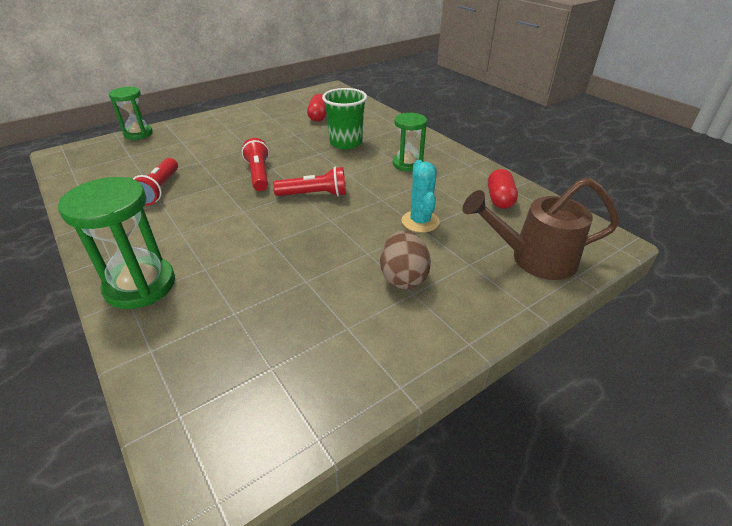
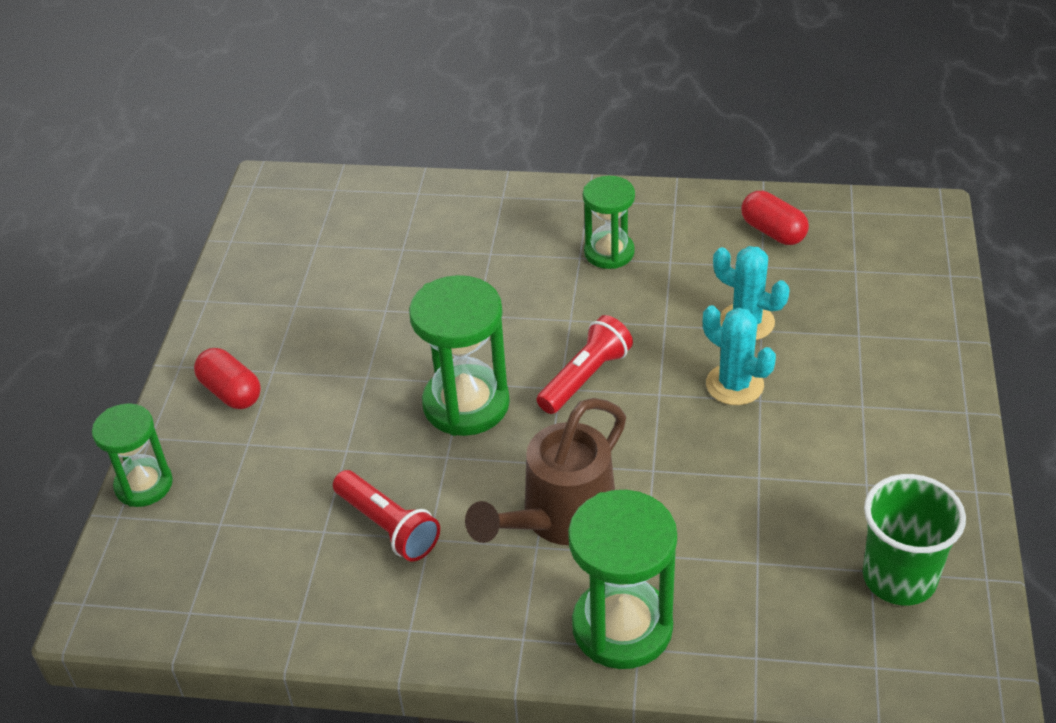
camera: 45 degrees left, 5 degrees up
red flashlight [242,138,269,191] -> green hourglass [409,275,510,436]
red capsule [307,94,327,122] -> red capsule moved to [194,348,261,409]
green cup [322,88,367,149] -> green cup moved to [863,474,966,605]
brown egg [380,230,431,290] -> none
brown watering can [463,178,619,280] -> brown watering can moved to [465,398,626,545]
none -> turquoise cactus [703,305,776,405]

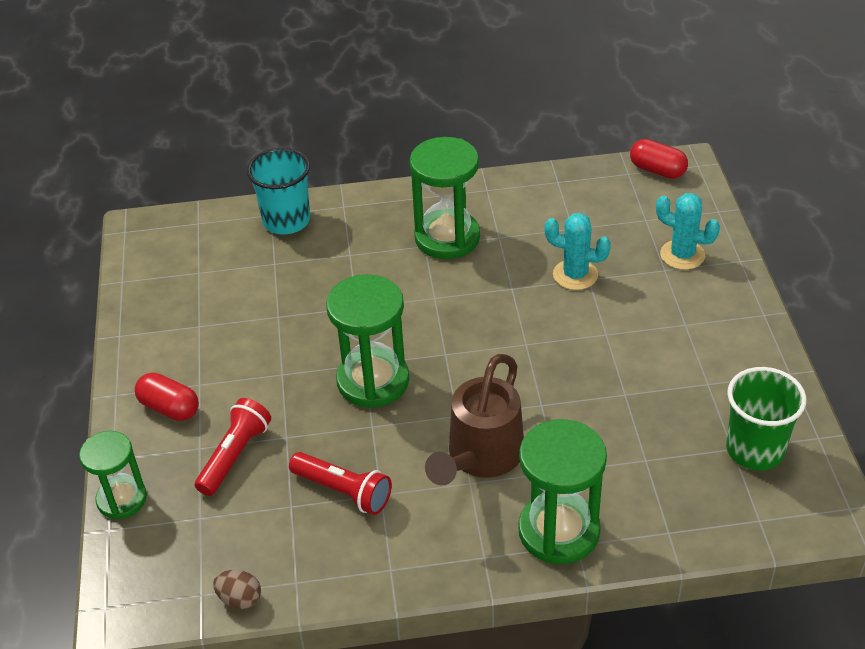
camera: 15 degrees left, 0 degrees up
red flashlight [537,315,633,414] -> red flashlight moved to [195,398,271,496]
green hourglass [583,176,635,269] -> green hourglass [410,137,480,259], size x1.57
turquoise cactus [703,305,776,405] -> turquoise cactus moved to [656,193,720,270]
red capsule [741,191,809,245] -> red capsule moved to [630,139,688,179]
none -> brown egg [213,570,261,609]
none -> turquoise cup [247,148,310,234]

